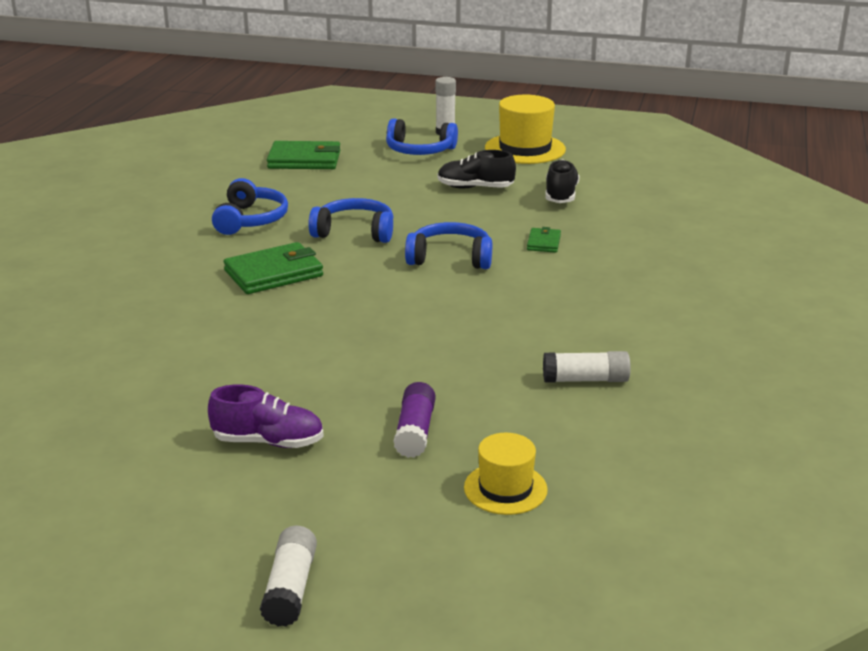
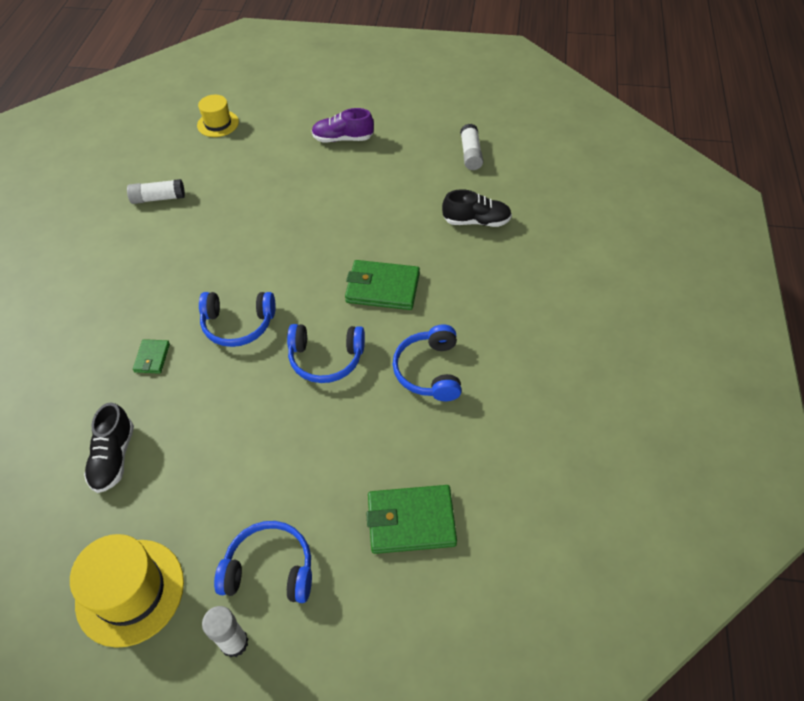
camera: 175 degrees right, 25 degrees up
green wallet [224,242,323,294] -> green wallet turned 45 degrees clockwise [345,260,420,310]
white glue stick [260,526,317,627] -> white glue stick moved to [460,124,483,170]
purple glue stick [393,382,436,458] -> none
black shoe [438,150,516,189] -> black shoe moved to [442,189,512,227]

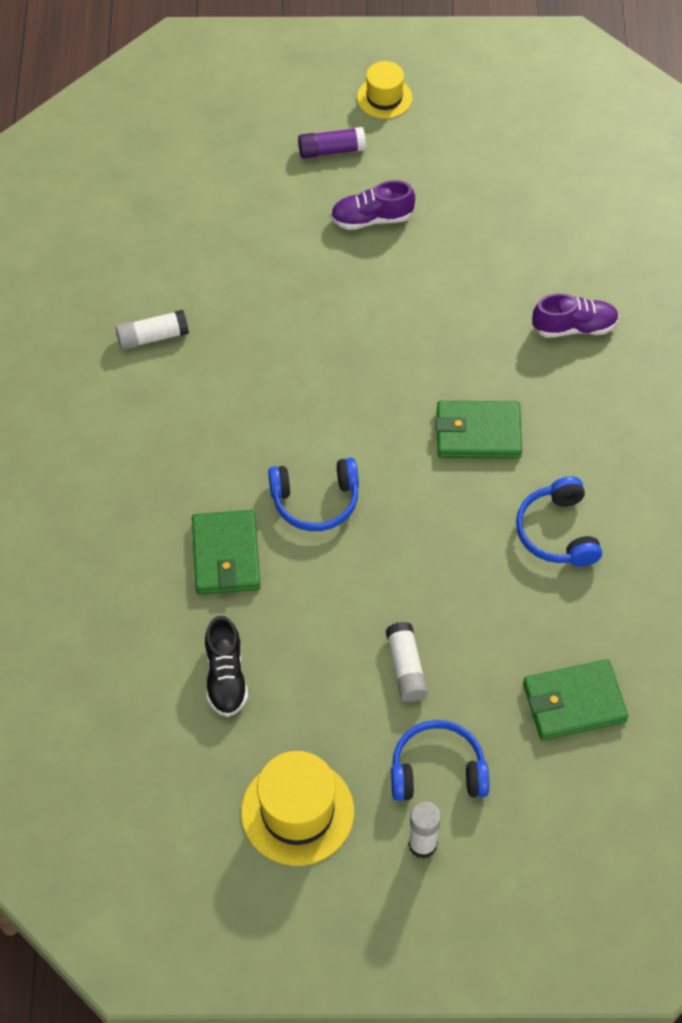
camera: 10 degrees left, 5 degrees up
green wallet [133,339,170,374] -> green wallet [192,510,260,594], size x1.93
yellow hat [197,95,239,137] -> yellow hat moved to [357,61,412,119]
blue headphones [287,324,365,383] -> none
black shoe [442,189,512,227] -> purple shoe [532,293,619,338]
white glue stick [460,124,483,170] -> white glue stick moved to [386,622,428,702]
none -> purple glue stick [298,127,366,159]

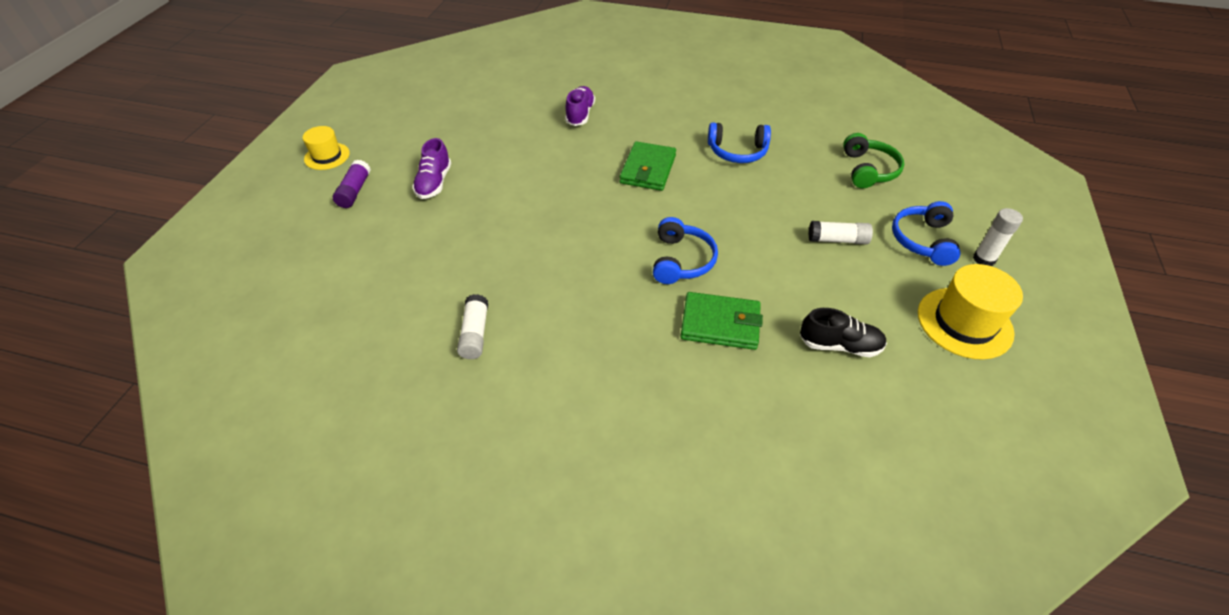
camera: 75 degrees left, 10 degrees down
green wallet [523,659,628,741] -> green headphones [843,133,904,188]

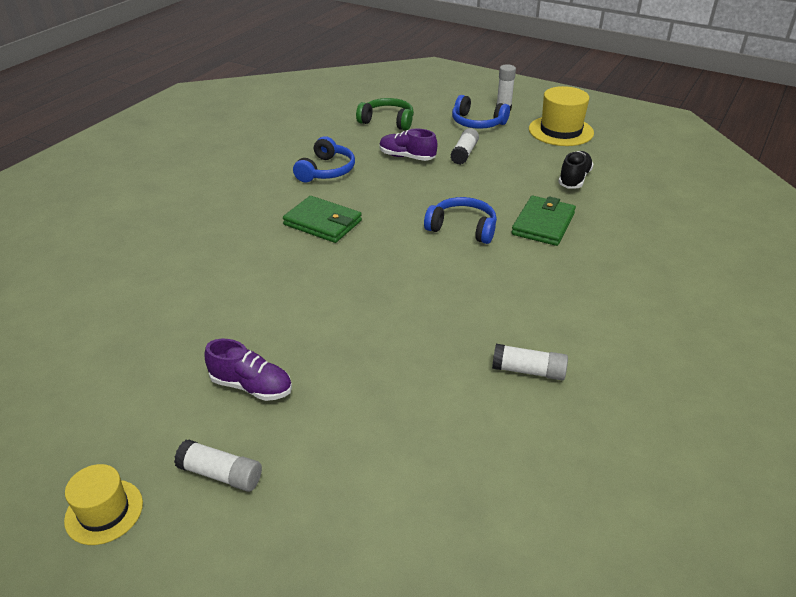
camera: 75 degrees left, 10 degrees down
purple glue stick [333,159,371,208] -> white glue stick [174,440,262,492]
purple shoe [565,86,595,126] -> purple shoe moved to [379,129,437,161]

